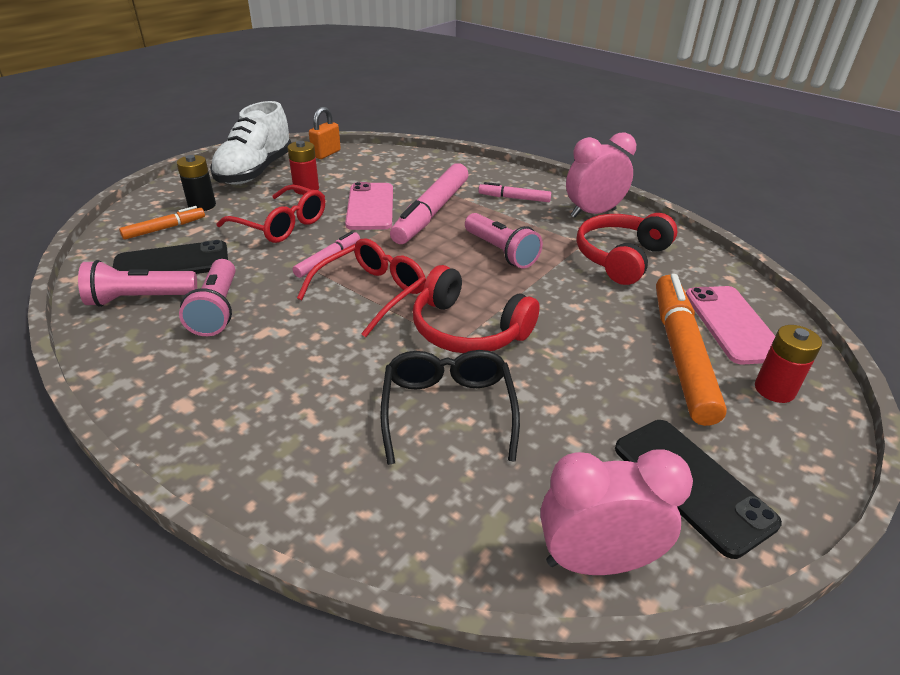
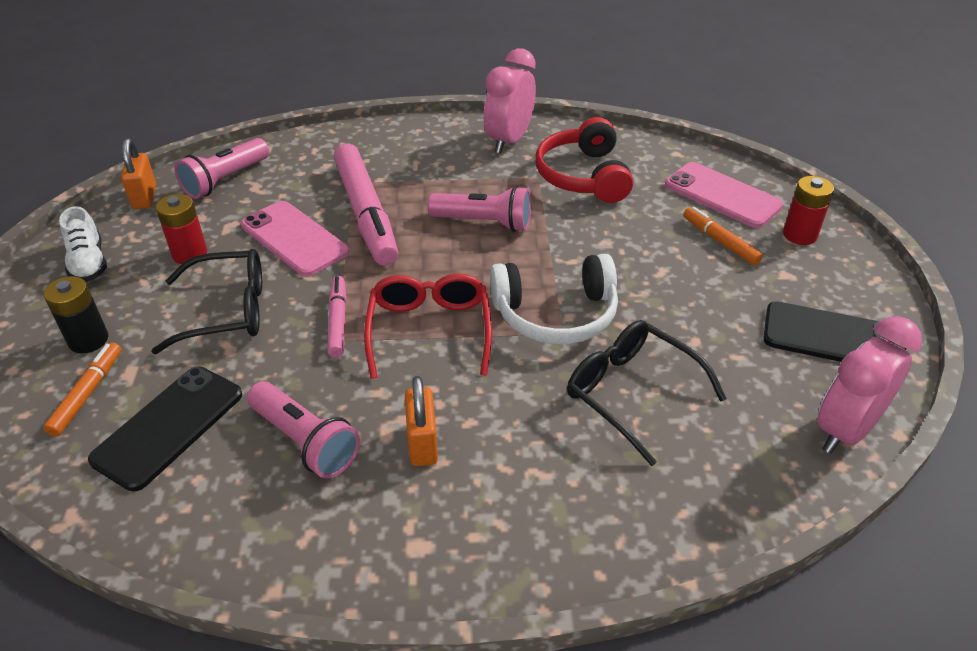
camera: 40 degrees left, 5 degrees up
pink flashlight [78,260,197,307] -> pink flashlight moved to [175,138,269,199]
white shoe [210,101,291,185] -> white shoe [59,206,107,282], size x0.54
red glasses [217,184,325,243] -> black glasses [152,249,262,354]
red headphones [413,265,540,353] -> white headphones [490,254,618,344]
pink marker [478,182,551,202] -> none
orange marker [656,274,727,426] -> orange marker [683,207,763,265], size x0.50
none -> orange padlock [405,376,438,466]

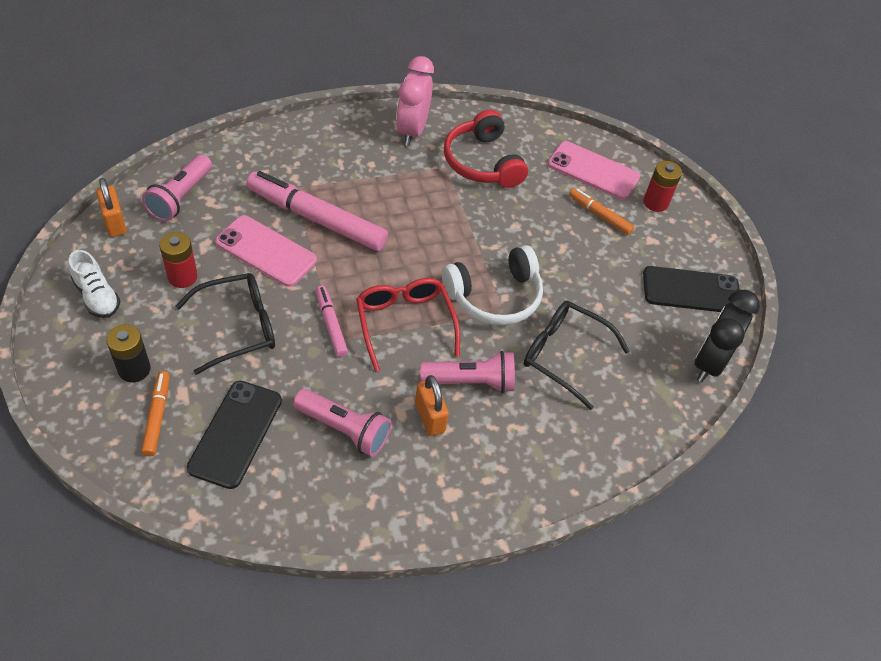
camera: 20 degrees left, 10 degrees up
pink marker [334,143,398,266] -> pink marker turned 150 degrees clockwise [246,171,388,251]
pink flashlight [427,186,531,232] -> pink flashlight moved to [420,351,515,393]
pink clock [817,316,922,453] -> black clock [694,290,760,382]

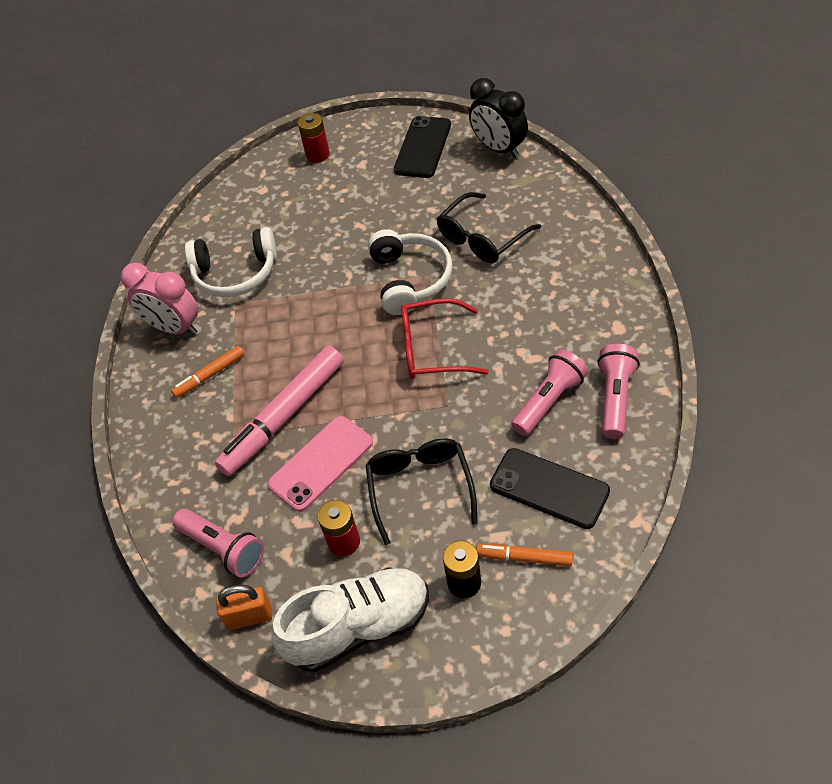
camera: 65 degrees left, 0 degrees up
white shoe [69,250,120,318] -> white shoe [271,567,429,672], size x1.86
pink marker [316,286,348,357] -> none
orange padlock [415,375,449,436] -> none
pink flashlight [420,351,515,393] -> pink flashlight moved to [597,344,640,439]
red headphones [444,110,528,188] -> white headphones [185,227,277,297]
pink phone [548,141,640,200] -> none
orange marker [569,188,634,235] -> orange marker moved to [171,346,244,398]

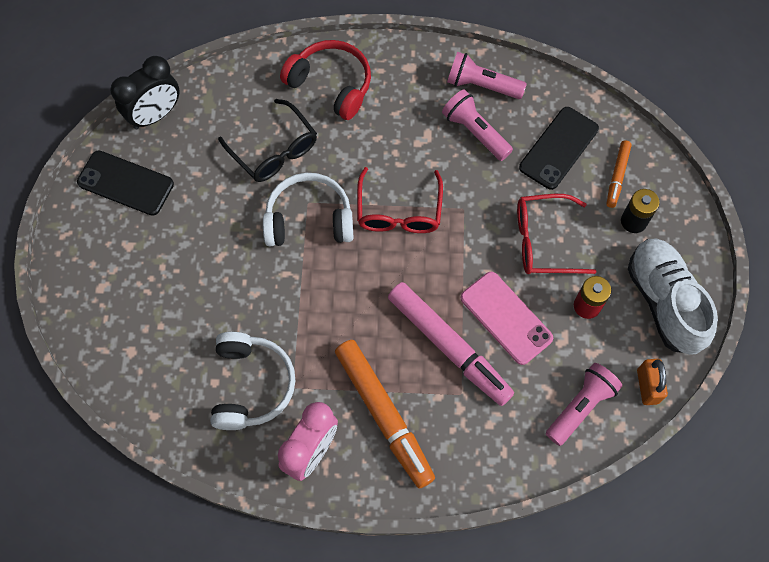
camera: 90 degrees left, 15 degrees up
orange marker [171,346,244,398] -> orange marker [335,340,435,489], size x2.00
red battery [298,113,330,163] -> none
black glasses [365,438,478,545] -> red glasses [517,194,596,274]
none -> red headphones [280,40,371,120]

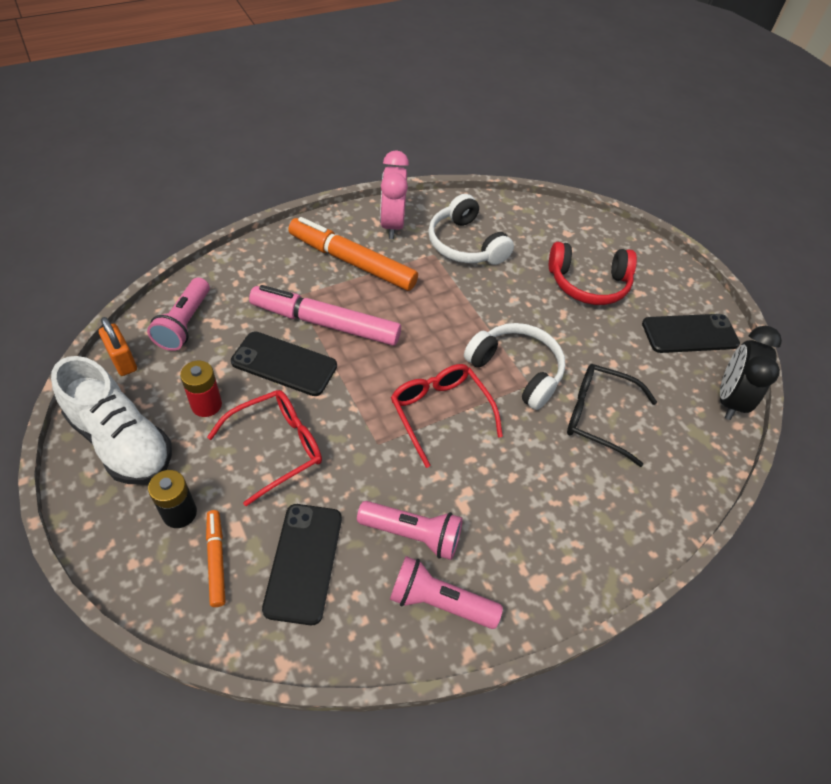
camera: 145 degrees right, 15 degrees down
white headphones [263,173,354,246] -> white headphones turned 105 degrees counterclockwise [464,323,565,410]
red headphones [280,40,371,120] -> red headphones moved to [549,242,637,305]
pink flashlight [447,52,527,99] -> pink flashlight turned 150 degrees counterclockwise [390,556,503,629]
pink phone [460,272,553,365] -> black phone [231,331,337,396]

